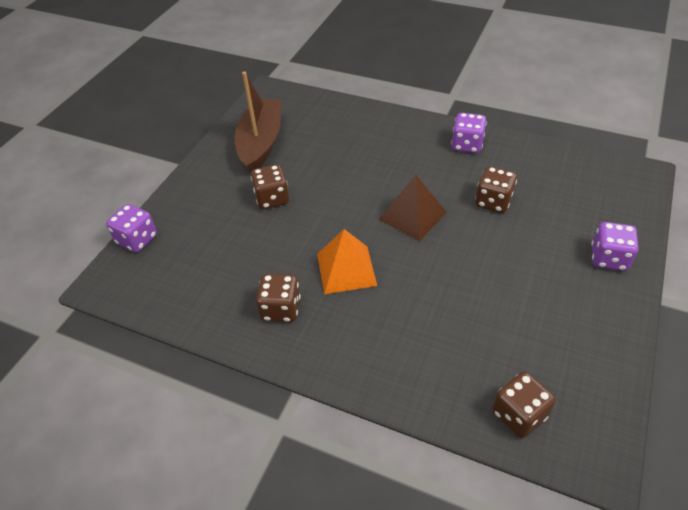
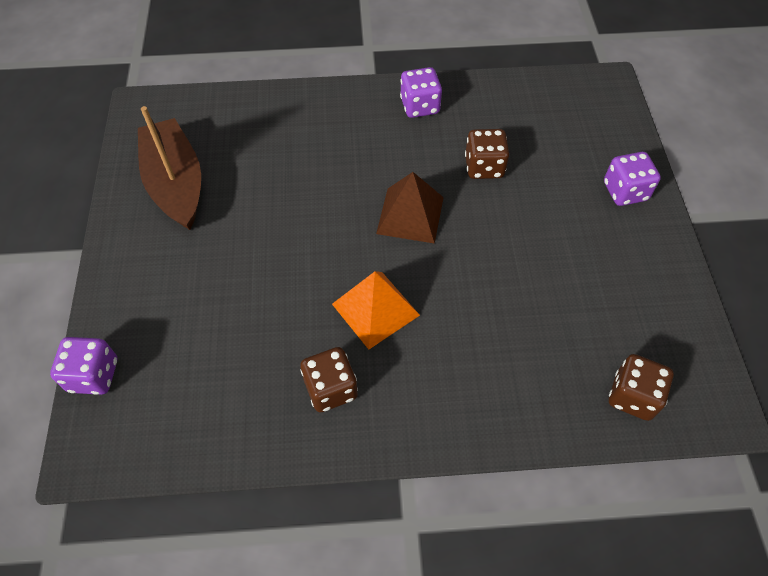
camera: 30 degrees left, 10 degrees up
brown dice [251,165,289,209] -> none

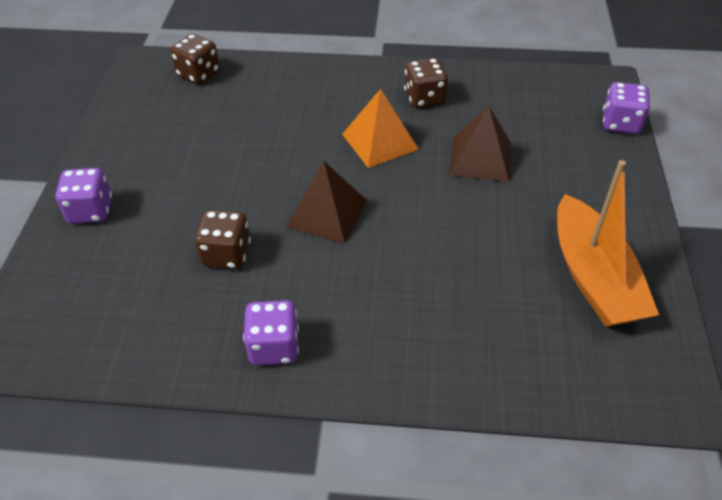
camera: 170 degrees left, 10 degrees down
brown boat [138,106,201,230] -> orange boat [557,160,659,327]
none -> brown pyramid [449,106,511,182]

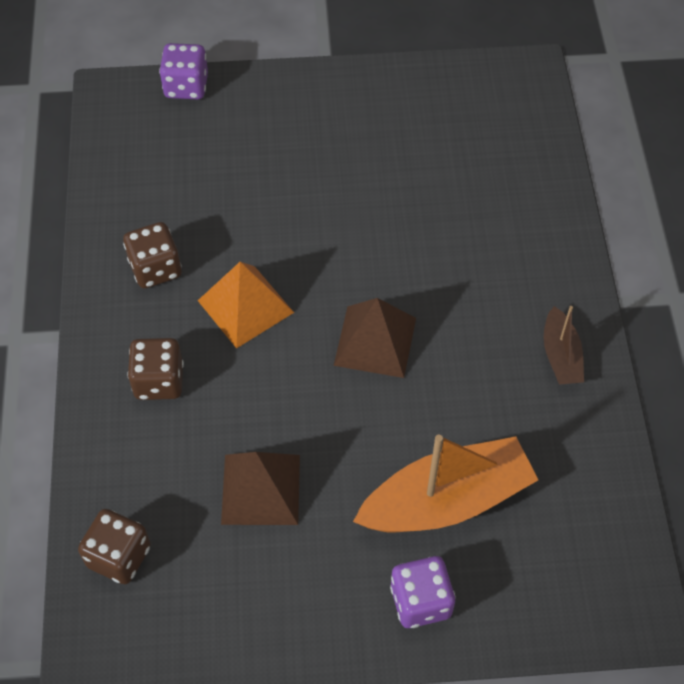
camera: 100 degrees left, 10 degrees up
brown dice [195,210,251,269] -> brown dice moved to [128,338,184,400]
purple dice [243,300,299,365] -> brown boat [544,306,584,385]
brown pyramid [449,106,511,182] -> brown pyramid moved to [221,452,300,525]
orange boat [557,160,659,327] -> orange boat moved to [353,435,538,532]

